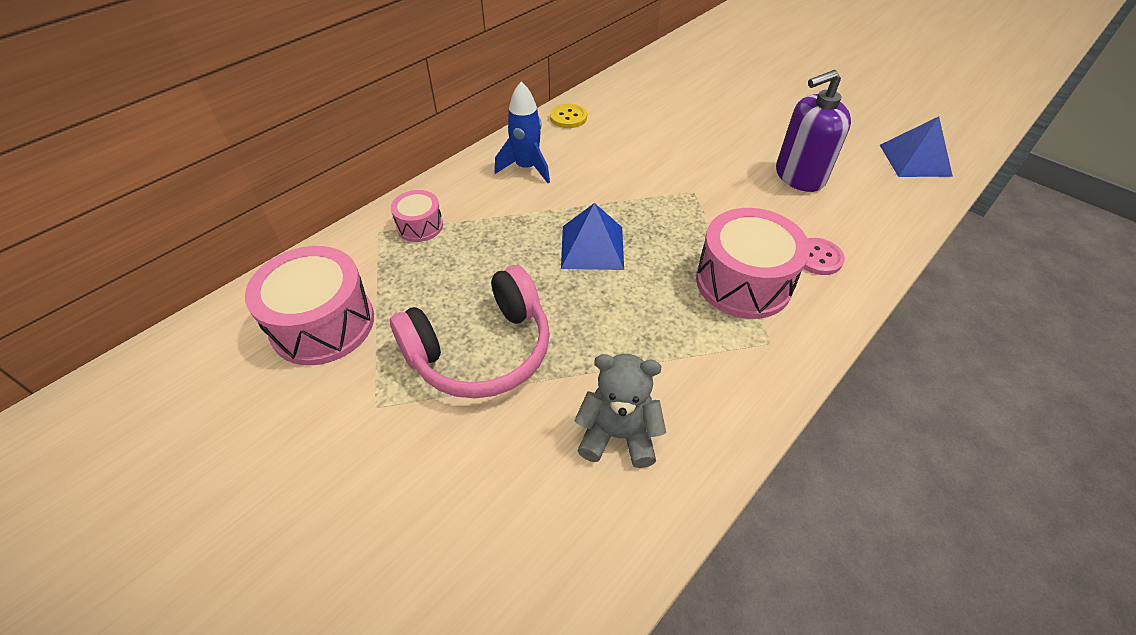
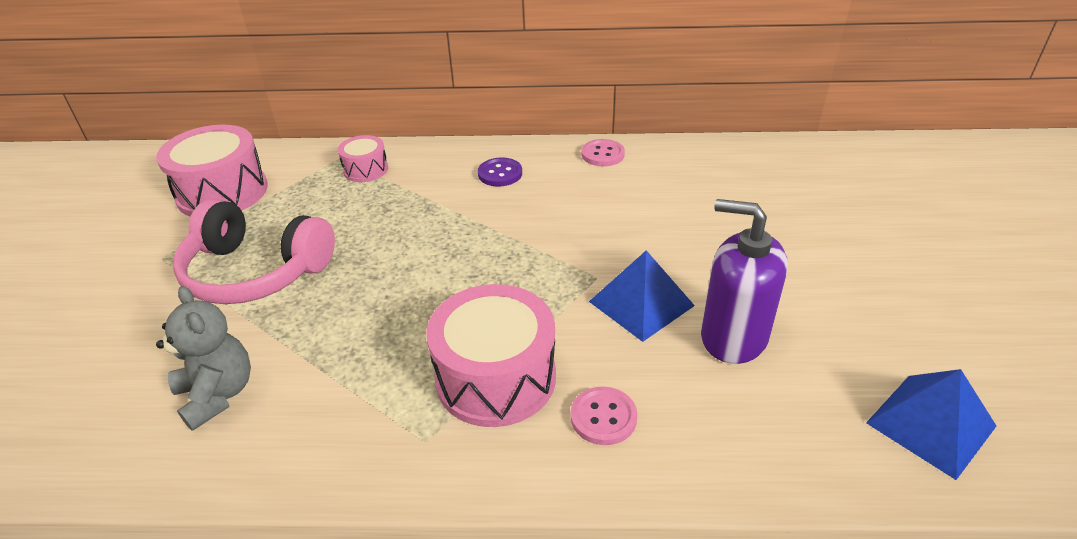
camera: 50 degrees right, 10 degrees down
blue rocket [495,82,550,183] -> purple button [478,157,522,187]
yellow button [550,104,587,128] -> pink button [581,139,625,166]
blue pyramid [561,203,624,270] -> blue pyramid moved to [589,250,695,342]

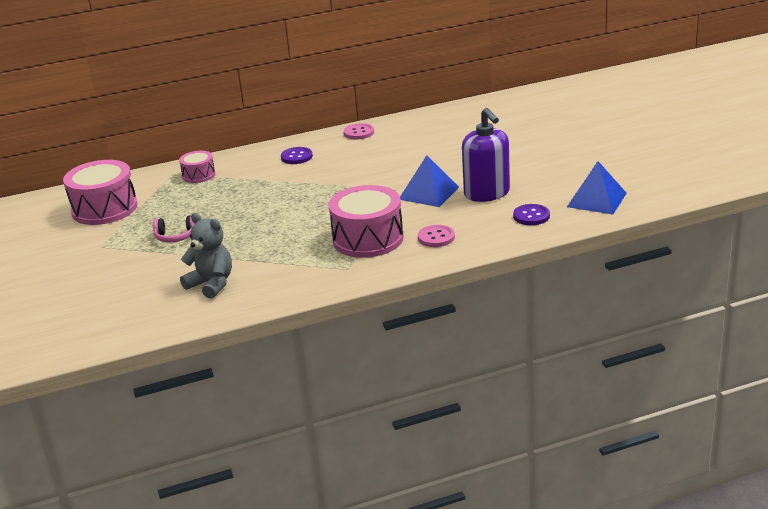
camera: 20 degrees left, 10 degrees down
pink headphones [173,199,335,304] -> pink headphones [153,216,194,242], size x0.46
purple soap dispenser [701,199,788,364] -> purple soap dispenser turned 120 degrees counterclockwise [462,108,510,202]
none -> purple button [513,204,550,225]

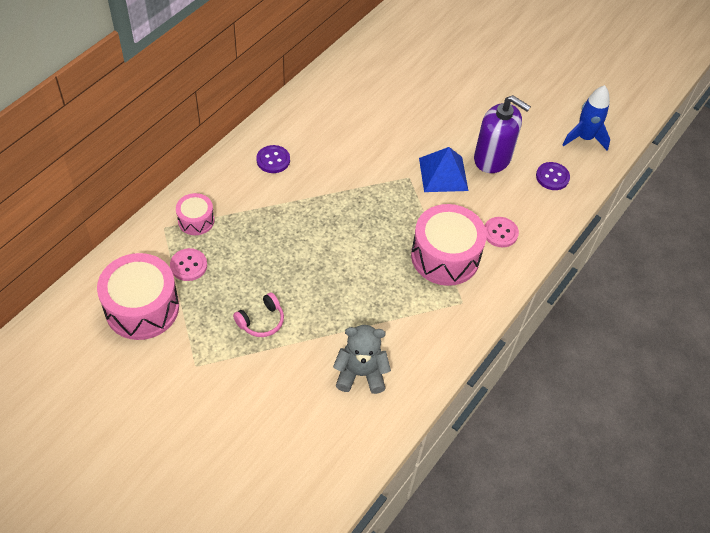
camera: 40 degrees left, 25 degrees up
pink button [344,123,374,140] -> pink button moved to [170,248,207,281]
blue pyramid [567,161,627,214] -> blue rocket [563,85,610,151]

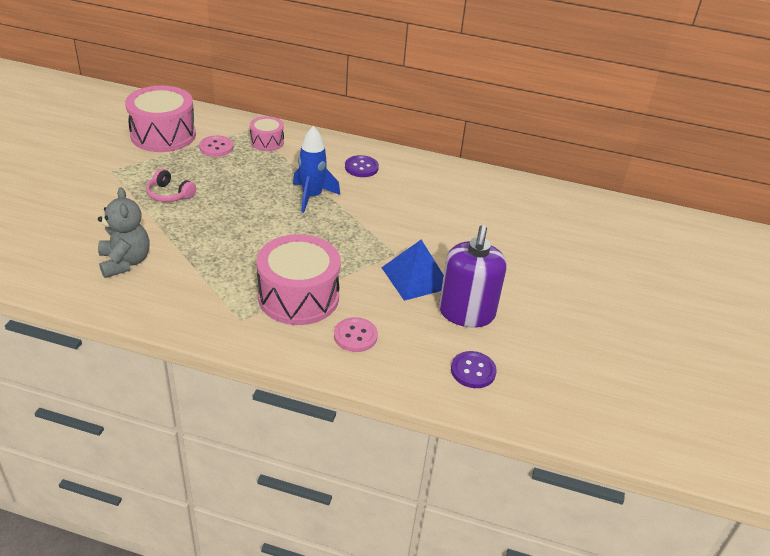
camera: 70 degrees right, 15 degrees down
blue rocket [563,85,610,151] -> blue rocket moved to [293,126,340,213]

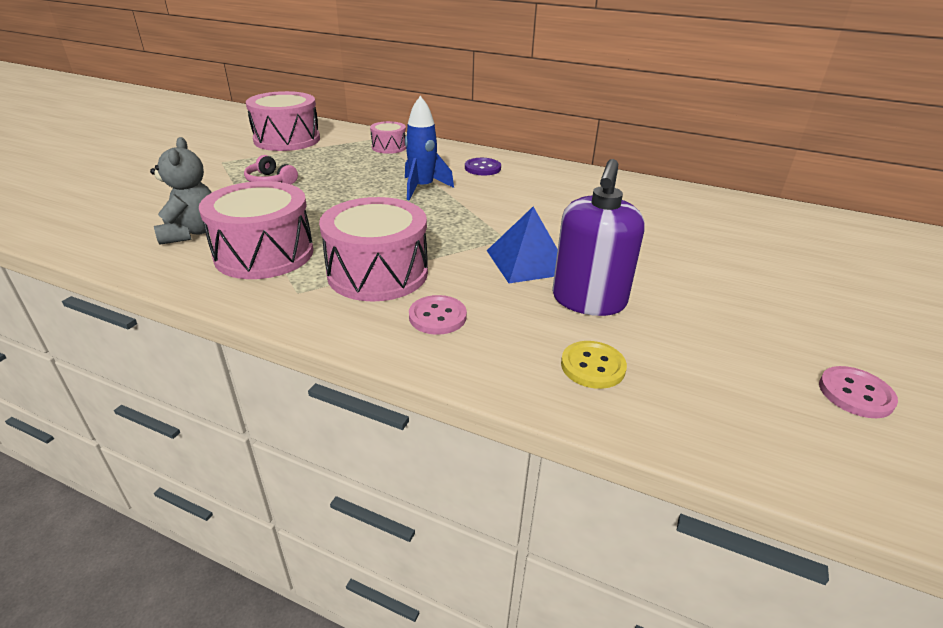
camera: 10 degrees right, 5 degrees down
pink button [199,136,233,157] -> pink button moved to [819,366,898,418]
purple button [451,351,497,388] -> yellow button [561,341,627,389]
none -> pink drum [199,181,313,279]

